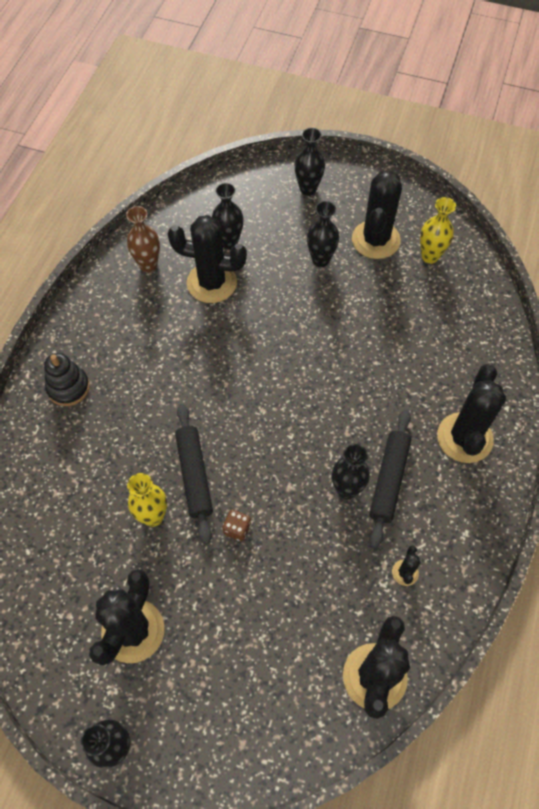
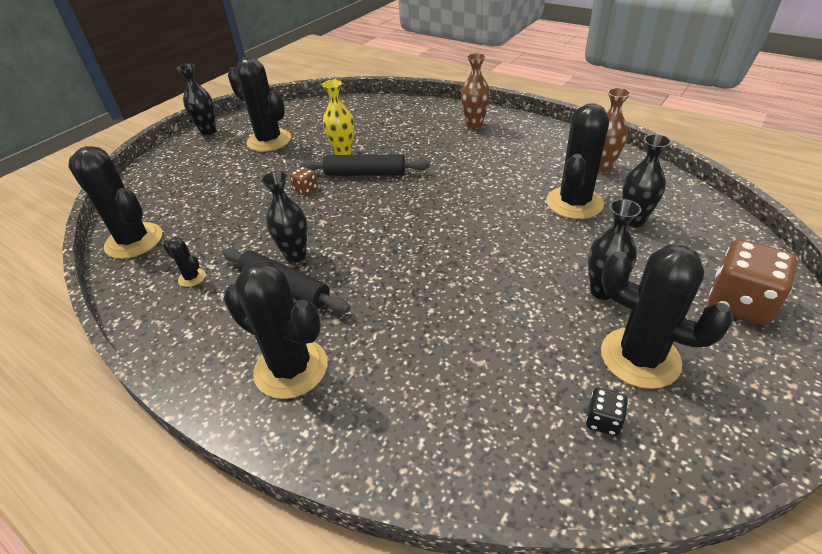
camera: 110 degrees right, 20 degrees down
black stacking toy [44,353,90,406] -> brown vase [461,53,490,129]
black vase [294,128,325,196] -> brown dice [708,240,797,325]
yellow vase [420,197,456,264] -> black dice [586,388,628,436]

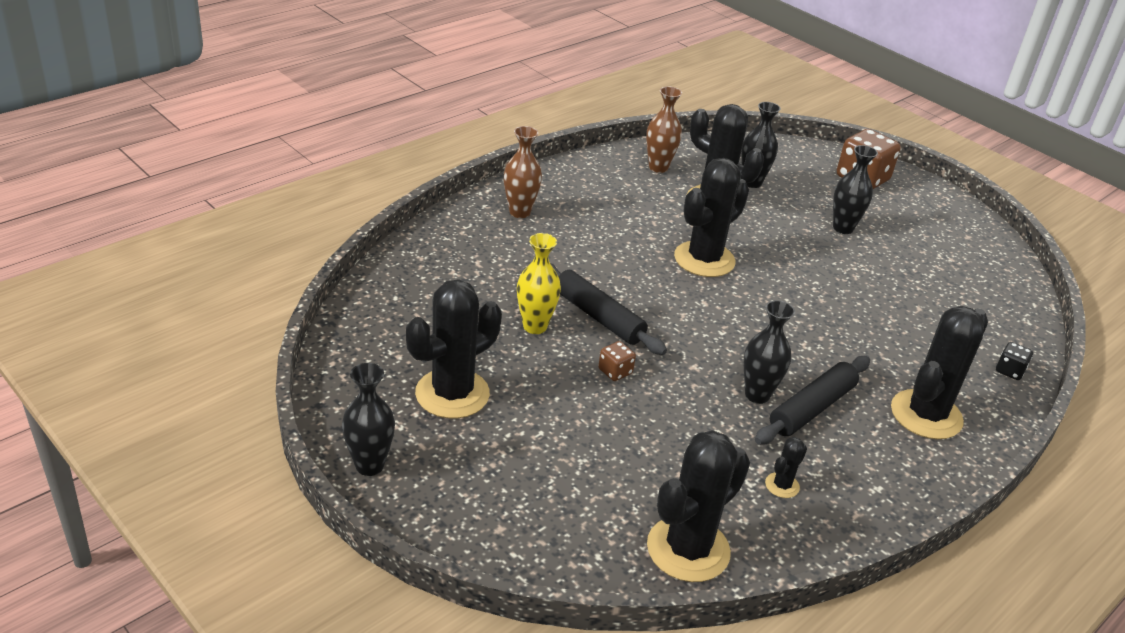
camera: 85 degrees left, 5 degrees down
black rolling pin [300,154,430,176] -> black rolling pin turned 60 degrees counterclockwise [550,263,667,355]
black dice [586,388,628,436] -> black dice moved to [996,342,1033,380]
black cactus [601,244,733,389] -> black cactus moved to [674,158,749,277]

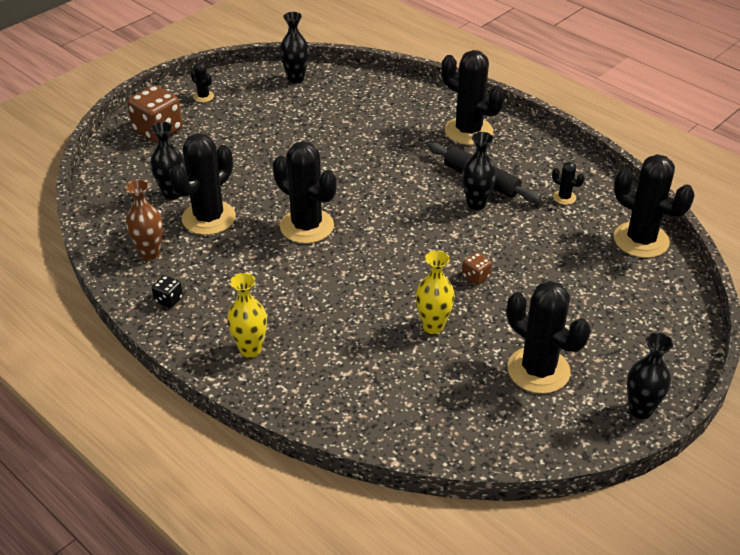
camera: 90 degrees left, 5 degrees up
brown vase [504,126,542,218] -> yellow vase [227,273,267,358]
black rolling pin [550,263,667,355] -> none
black vase [833,145,878,234] -> black vase moved to [280,12,309,83]
black dice [996,342,1033,380] -> black dice moved to [152,275,183,308]
none -> black cactus [190,63,214,102]

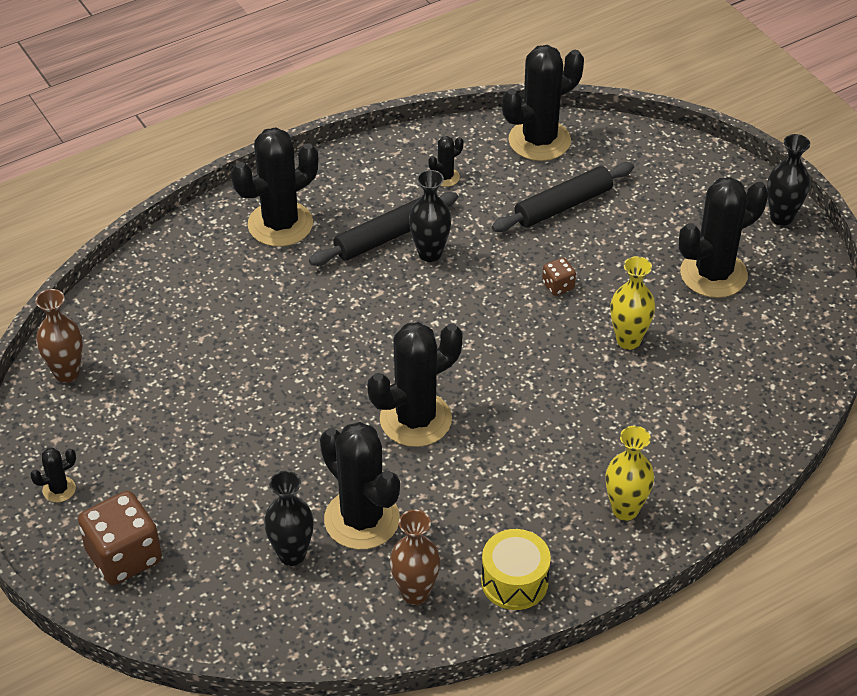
camera: 75 degrees left, 5 degrees up
black dice [152,275,183,308] -> yellow drum [481,529,551,610]
black vase [280,12,309,83] -> brown vase [36,289,83,383]
none -> black rolling pin [492,162,634,232]

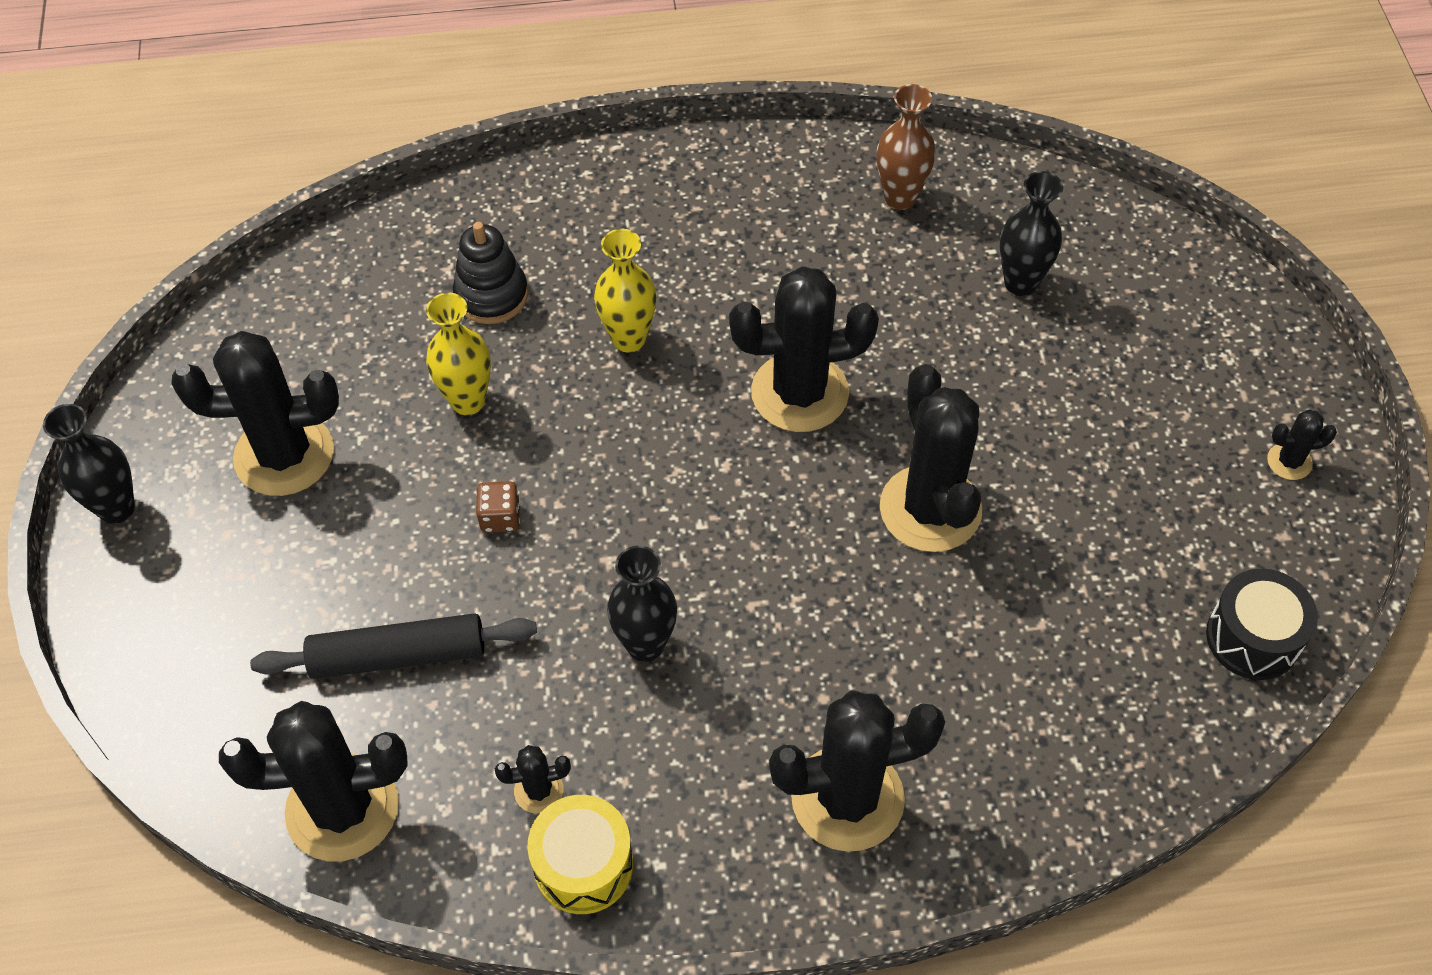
camera: 155 degrees left, 10 degrees up
brown vase [36,289,83,383] -> black drum [1206,569,1318,680]
brown dice [78,491,162,585] -> none
black rolling pin [309,192,458,266] -> none
black cactus [320,422,400,550] -> black cactus moved to [880,364,982,552]
yellow drum [481,529,551,610] -> yellow drum moved to [527,795,633,914]
yellow vase [606,426,654,521] -> yellow vase moved to [594,229,656,353]
none -> black stacking toy [453,222,528,324]

